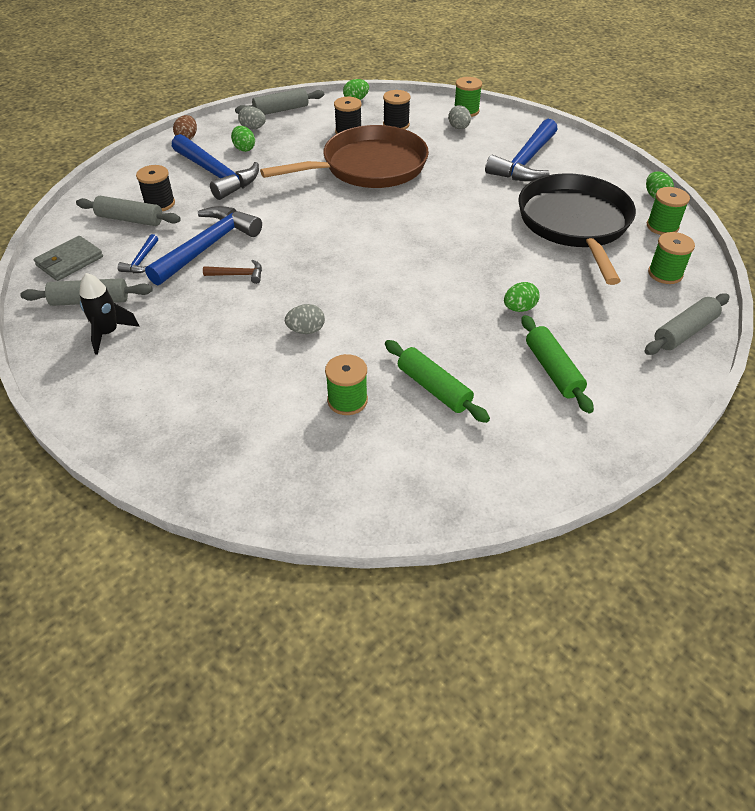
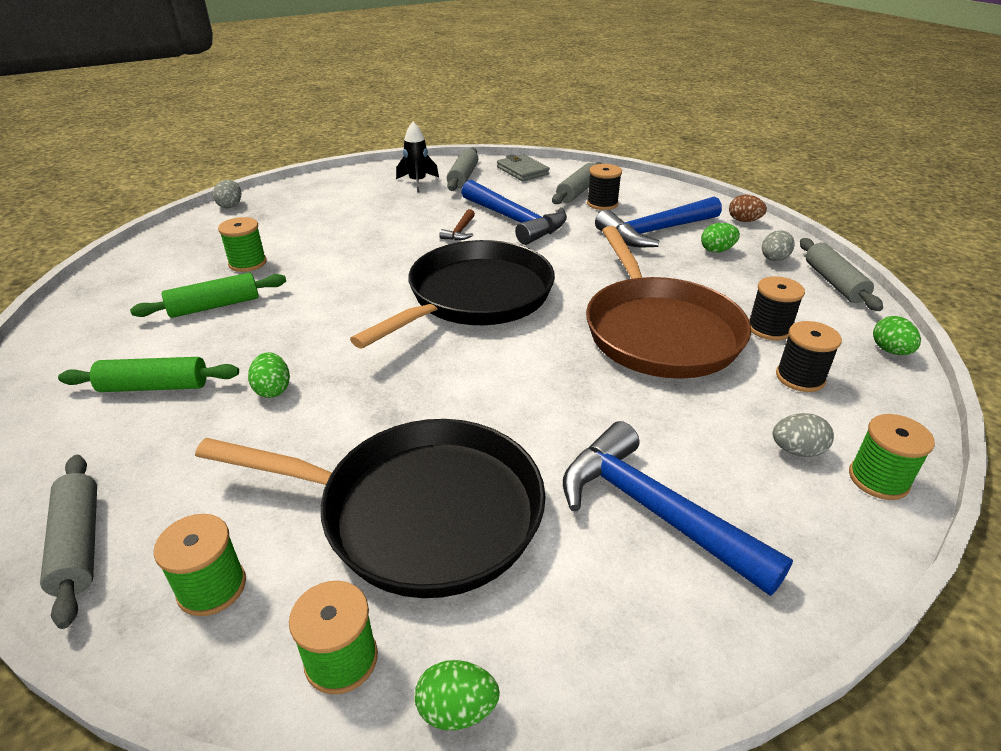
camera: 105 degrees right, 10 degrees down
blue hammer [117,234,158,273] -> none
grey egg [285,304,325,334] -> grey egg moved to [213,180,241,208]
none -> black pan [350,240,555,348]

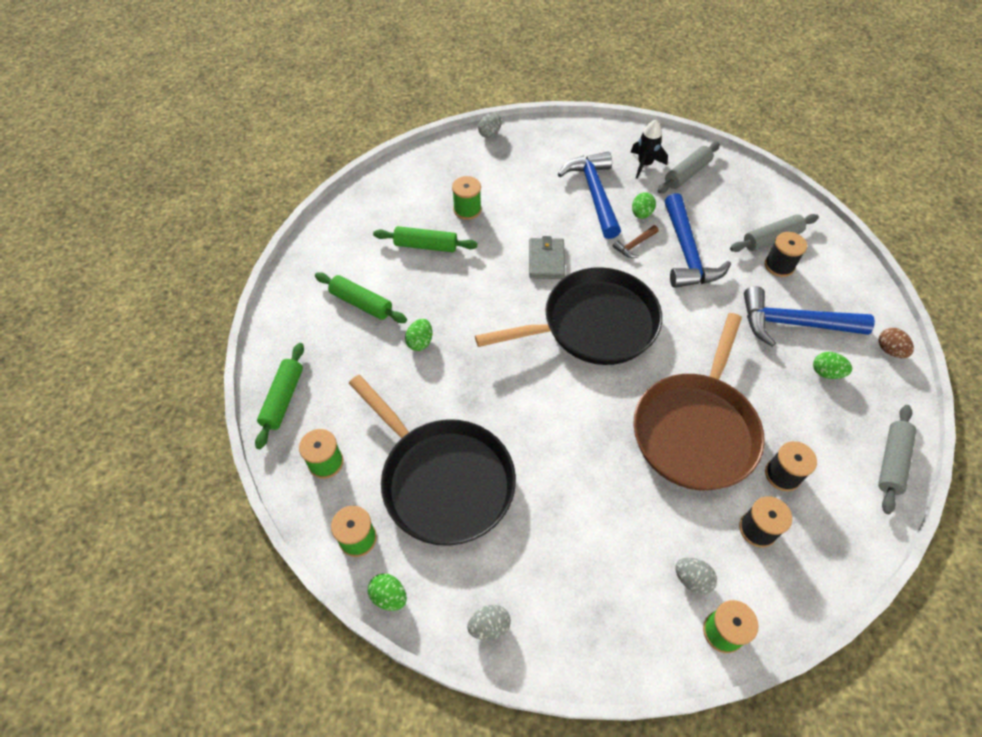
camera: 35 degrees right, 20 degrees up
grey rolling pin [40,455,97,629] -> green rolling pin [255,343,304,449]
grey wallet [497,154,550,181] -> grey wallet moved to [529,236,565,279]
blue hammer [563,421,793,596] -> blue hammer moved to [558,152,621,239]
grey egg [762,230,795,261] -> grey egg moved to [467,605,511,641]
green egg [873,316,921,355] -> green egg moved to [632,192,656,219]

